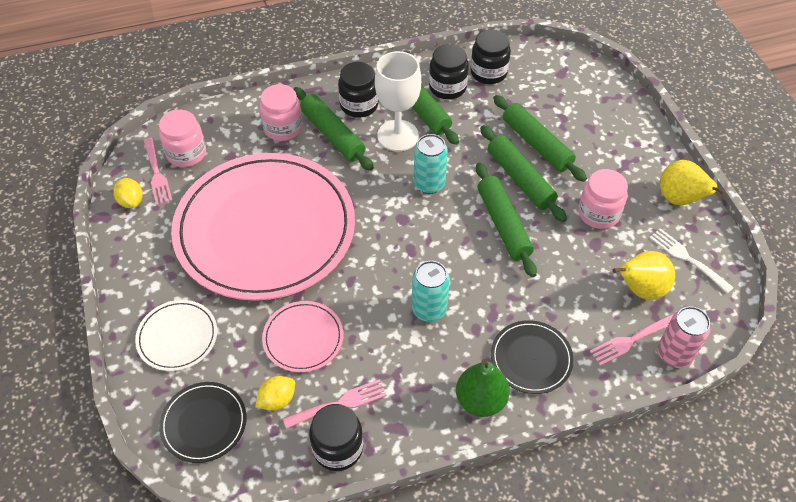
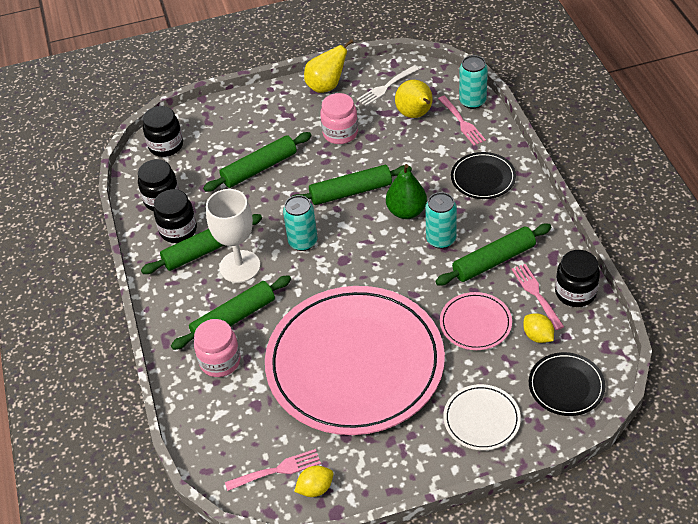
camera: 85 degrees left, 5 degrees down
pink jar [159,110,206,167] -> none
black jar [338,62,378,118] -> black jar moved to [143,106,183,157]
green pear [456,359,510,417] -> green pear moved to [386,164,427,219]
green rolling pin [480,125,567,222] -> green rolling pin moved to [435,224,551,285]
pink can [658,306,710,368] -> turquoise can [459,55,488,109]

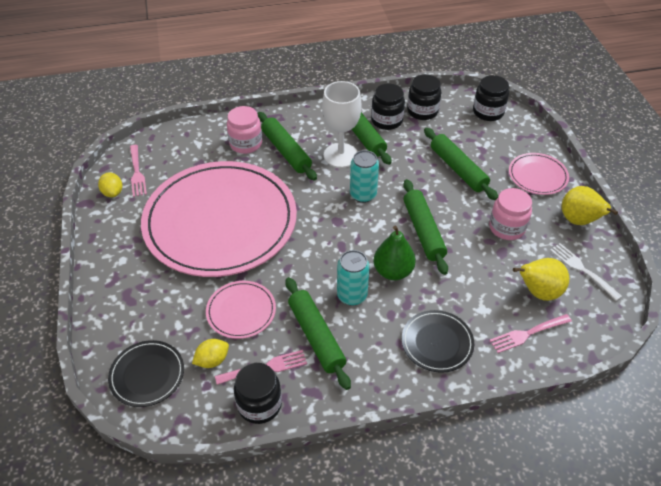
camera: 90 degrees right, 0 degrees up
white plate [443,384,521,450] -> none
turquoise can [459,55,488,109] -> none
none -> pink plate [509,153,569,195]

